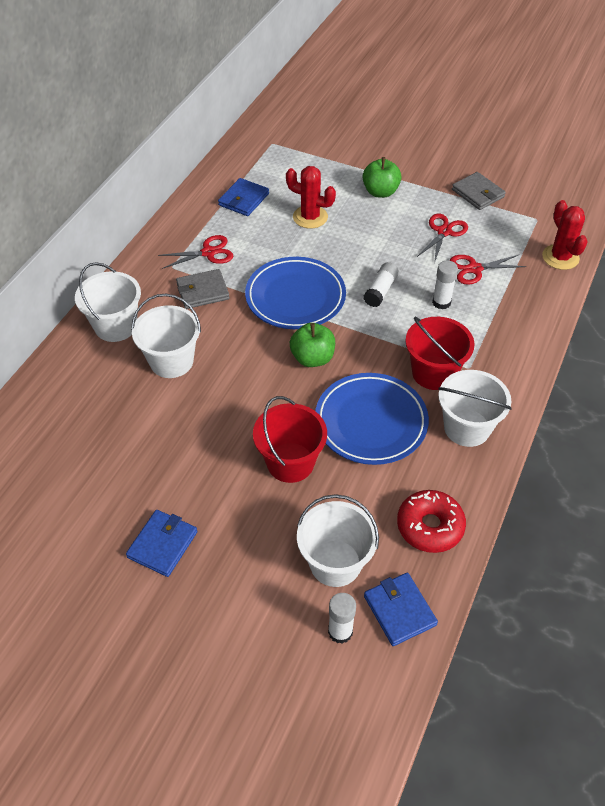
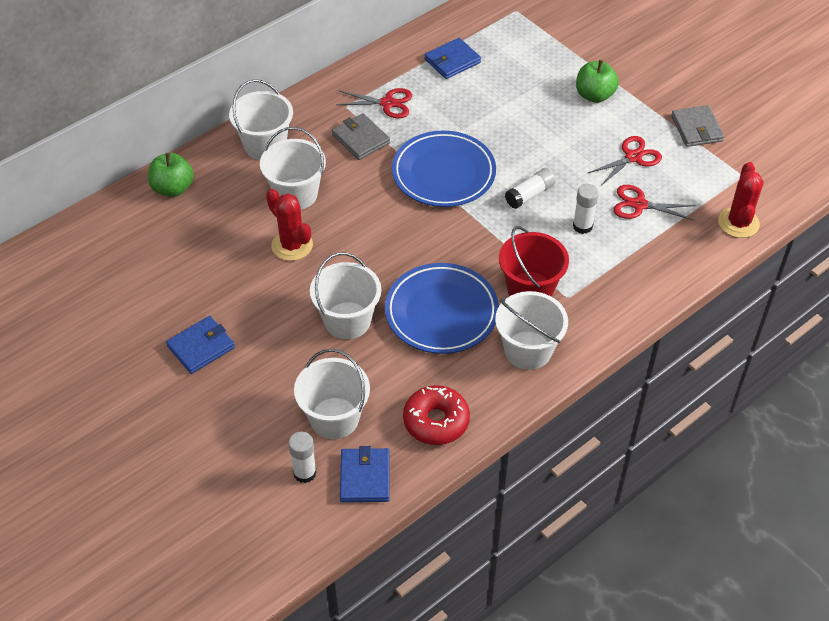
camera: 25 degrees right, 0 degrees up
grey wallet [176,269,230,309] -> grey wallet turned 45 degrees clockwise [332,113,390,160]
red bucket [253,396,327,483] -> white bucket [310,252,381,339]
red cactus [286,166,336,228] -> red cactus moved to [266,189,313,261]
green apple [290,323,335,367] -> green apple moved to [148,153,194,197]

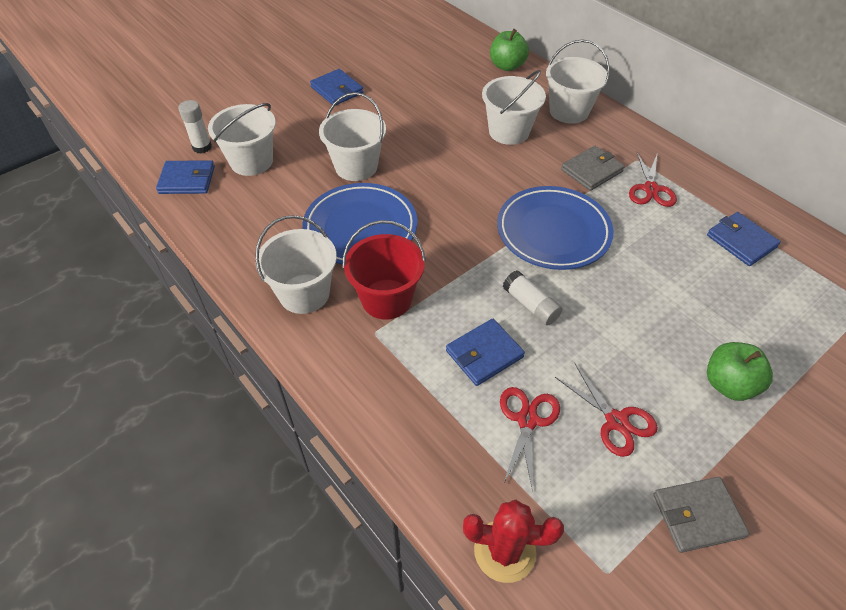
camera: 90 degrees right, 0 degrees up
red cactus [266,189,313,261] -> none
red donut [403,385,470,445] -> none
white glue stick [573,184,599,234] -> blue wallet [446,319,525,386]

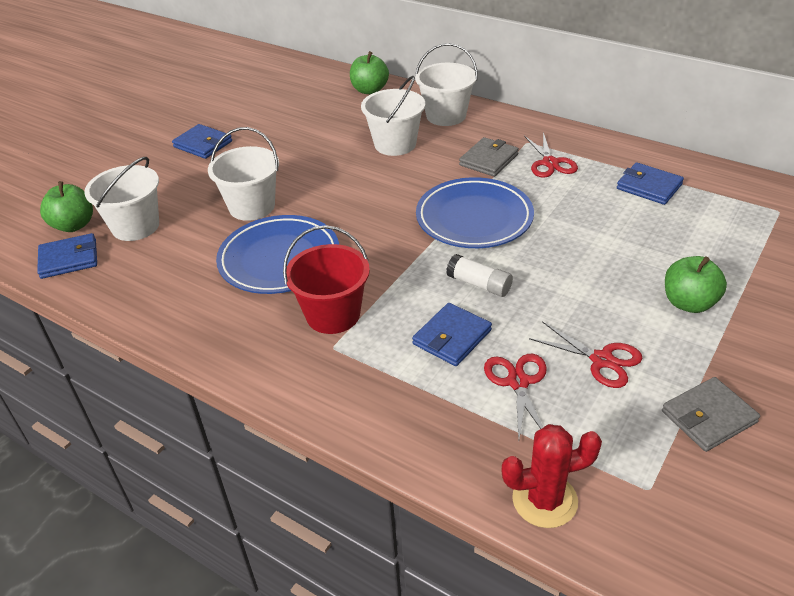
camera: 15 degrees left, 10 degrees down
white glue stick [178,100,212,153] -> green apple [40,181,93,232]
white bucket [255,215,337,314] -> none

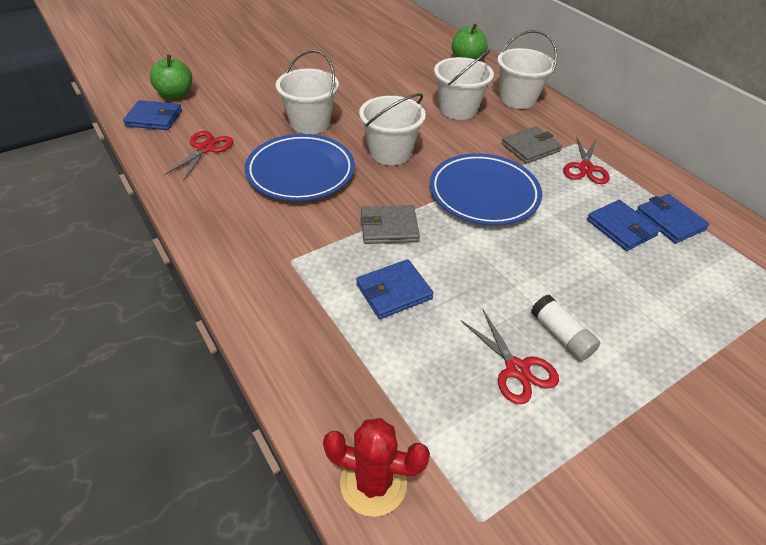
camera: 20 degrees right, 5 degrees up
white bucket [84,157,159,241] -> white bucket moved to [359,93,426,165]
blue wallet [172,124,232,159] -> blue wallet moved to [587,200,660,251]
red bucket [283,225,370,334] -> none
white glue stick [446,254,513,297] -> white glue stick moved to [531,295,601,361]
red scissors [484,354,547,439] -> red scissors moved to [164,131,233,181]
grey wallet [662,377,760,452] -> grey wallet moved to [360,205,420,244]
green apple [665,256,727,313] -> none

